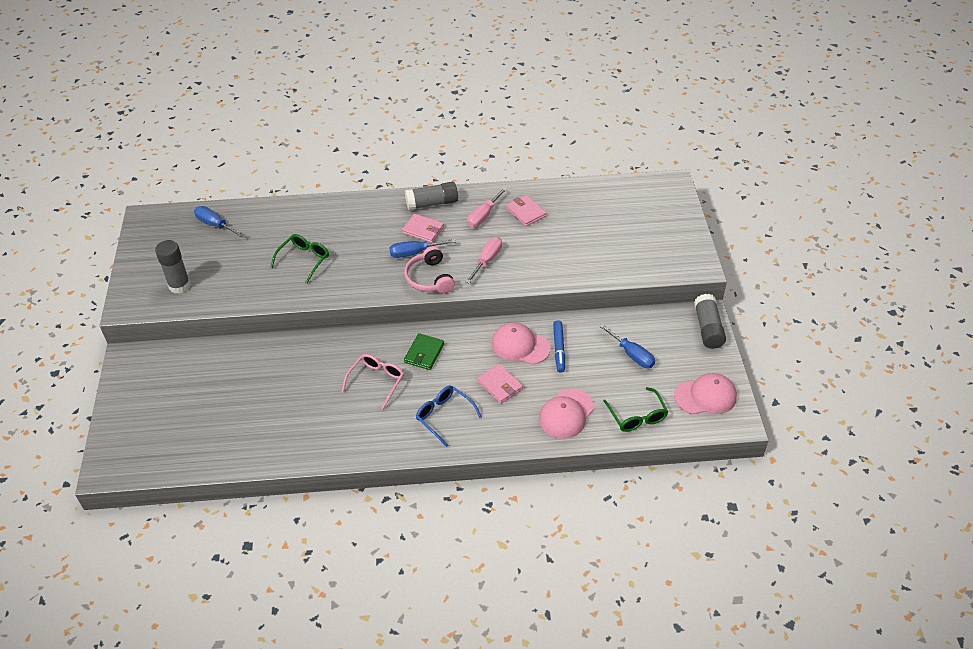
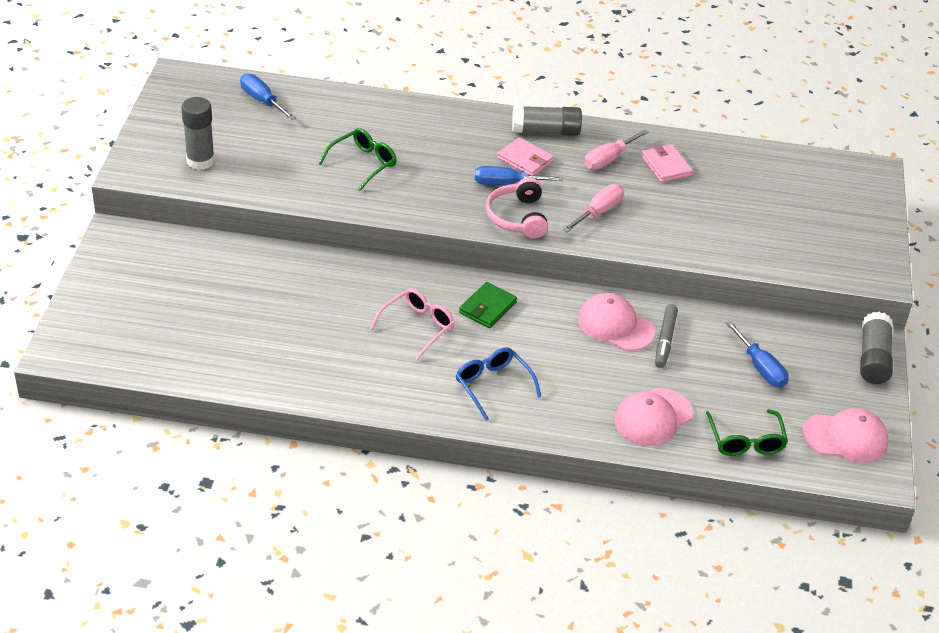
camera: 10 degrees right, 5 degrees down
pink wallet [477,364,523,404] -> none
blue marker [553,320,565,373] -> grey marker [655,304,678,368]

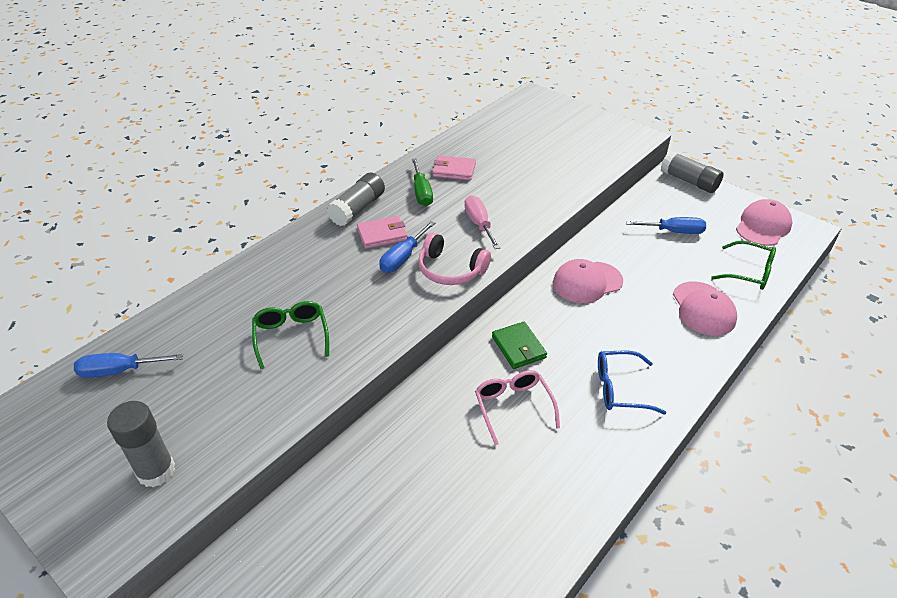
camera: 55 degrees left, 0 degrees up
pink screwdriver [584,129,649,170] -> green screwdriver [412,158,433,206]
grey marker [655,304,678,368] -> none

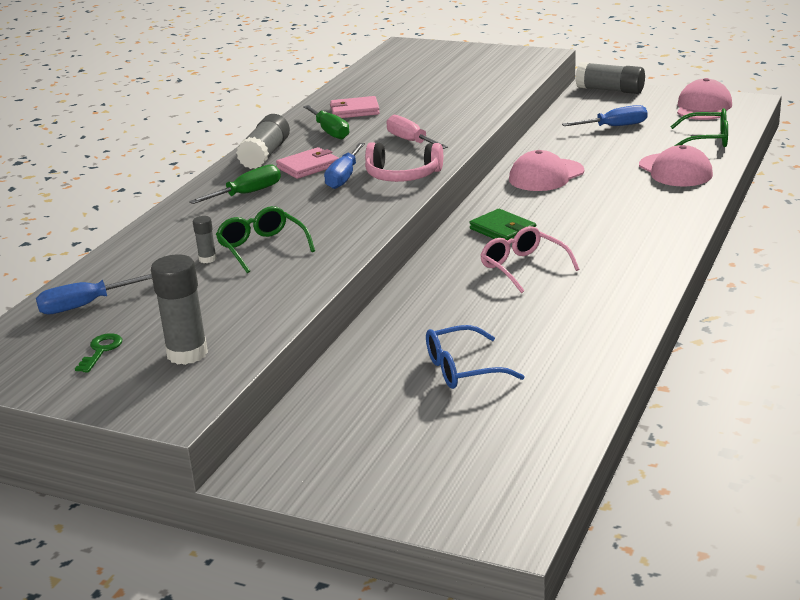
camera: 15 degrees left, 15 degrees down
blue glasses [598,351,666,414] -> blue glasses moved to [426,325,525,389]
none -> green key [75,333,122,372]
none -> green screwdriver [189,164,281,204]
none -> grey glue stick [193,216,217,263]

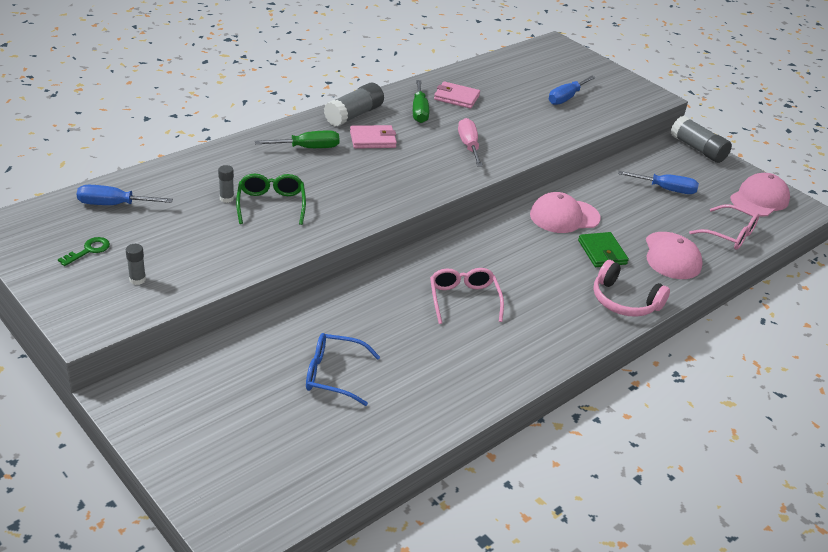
camera: 20 degrees right, 10 degrees up
grey glue stick [151,254,208,365] -> grey glue stick [126,244,146,285], size x0.50
blue screwdriver [324,143,365,189] -> blue screwdriver moved to [549,76,596,105]
pink headphones [365,142,443,182] -> pink headphones moved to [593,260,670,317]
green wallet [469,209,536,241] -> green wallet moved to [578,232,629,267]
green glasses [670,108,728,147] -> pink glasses [689,204,759,250]

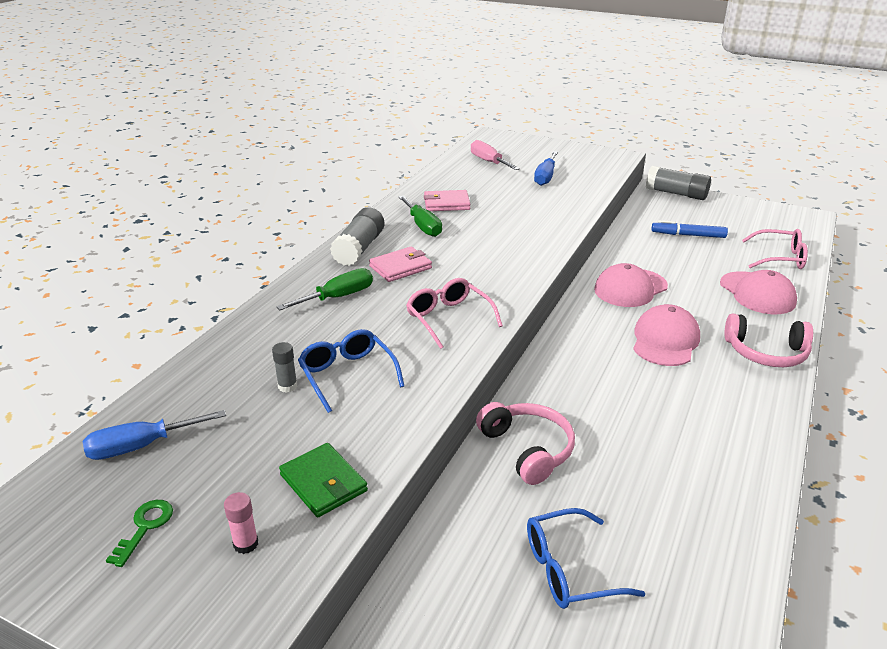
camera: 20 degrees left, 5 degrees down
grey glue stick [126,244,146,285] -> pink glue stick [224,492,258,554]
green glasses [236,174,306,225] -> blue glasses [298,329,404,413]
pink glasses [430,268,504,324] -> pink glasses moved to [406,278,503,349]
pink screwdriver [458,118,483,167] -> pink screwdriver moved to [471,140,520,170]
green wallet [578,232,629,267] -> green wallet moved to [279,443,368,517]
blue screwdriver [618,171,699,194] -> blue marker [651,220,728,238]
pink cap [730,173,790,216] -> pink cap moved to [633,304,700,366]
none -> pink headphones [476,402,575,485]

